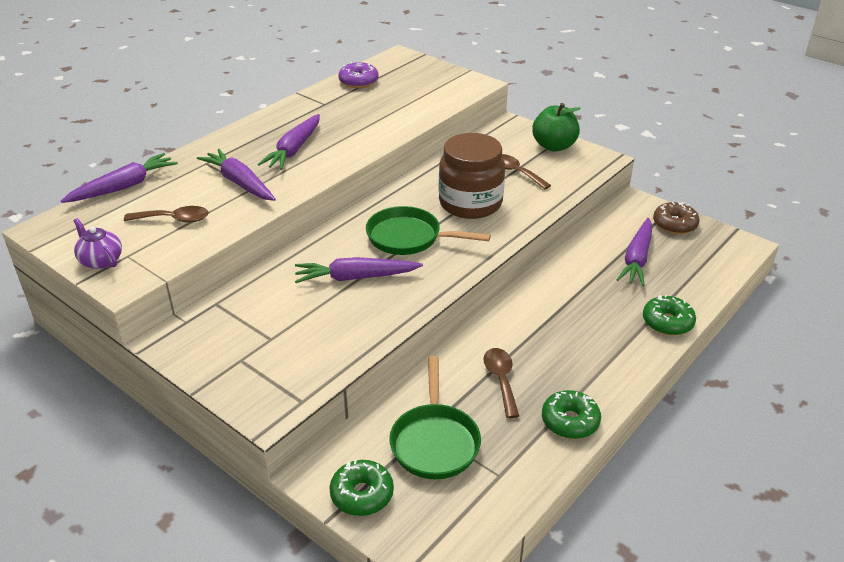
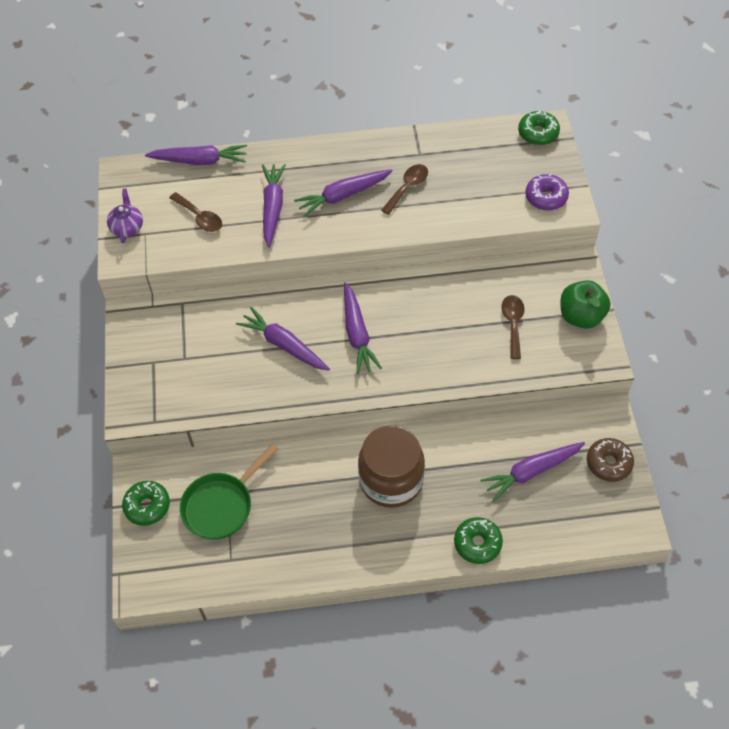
camera: 45 degrees right, 20 degrees up
purple donut [338,62,379,88] -> purple donut moved to [525,174,569,211]
green pan [366,206,491,255] -> purple carrot [344,282,382,374]
brown jar [439,133,505,219] -> brown jar moved to [358,425,425,508]
brown spoon [483,348,519,418] -> brown spoon moved to [381,164,428,215]
green donut [542,390,601,439] -> green donut moved to [518,111,560,145]

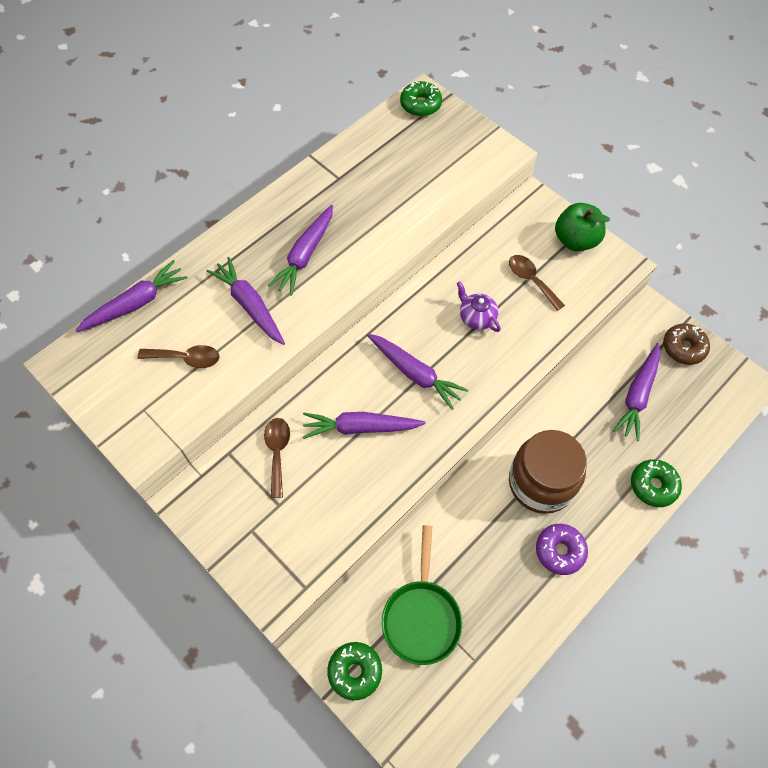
camera: 40 degrees left, 5 degrees up
purple teapot [107,188,143,243] -> purple teapot moved to [457,281,501,332]
brown spoon [381,164,428,215] -> brown spoon moved to [264,418,290,498]
purple donut [525,174,569,211] -> purple donut moved to [536,524,588,575]

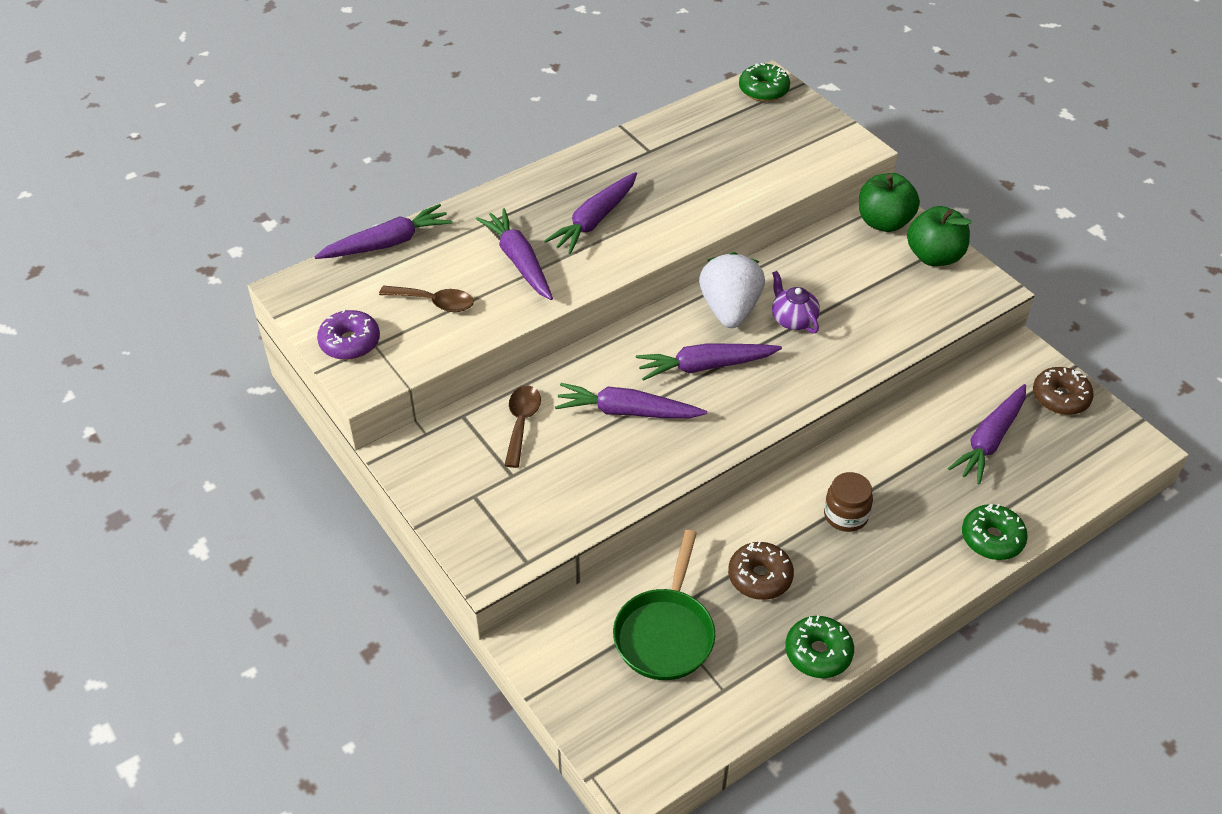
camera: 10 degrees right, 15 degrees down
green donut [327,642,382,701] -> green donut moved to [785,615,854,678]
purple carrot [367,334,468,410] -> purple carrot turned 120 degrees clockwise [636,343,782,381]
brown spoon [509,255,565,311] -> none
brown jar [509,430,587,514] -> brown jar [824,472,873,532], size x0.52
purple donut [536,524,588,575] -> purple donut moved to [317,309,380,360]
none -> white strawberry [699,252,765,328]
none -> brown donut [728,541,794,600]
none -> green apple [859,173,920,232]

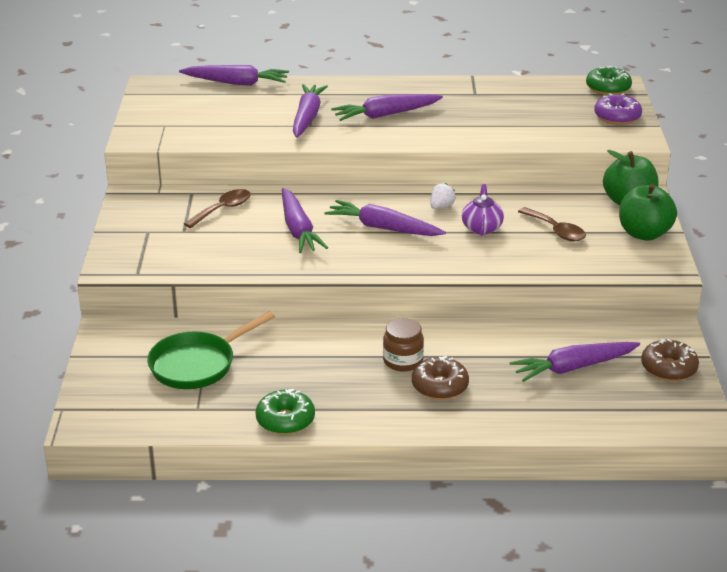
camera: 35 degrees right, 15 degrees down
purple donut [317,309,380,360] -> purple donut moved to [594,93,642,125]
brown spoon [379,286,474,312] -> brown spoon moved to [518,207,586,241]
purple carrot [555,383,707,418] -> purple carrot turned 150 degrees counterclockwise [282,188,328,253]
white strawberry [699,252,765,328] -> white strawberry [430,183,456,209], size x0.45
brown donut [728,541,794,600] -> brown donut moved to [412,356,469,400]
green donut [962,504,1028,560] -> none

